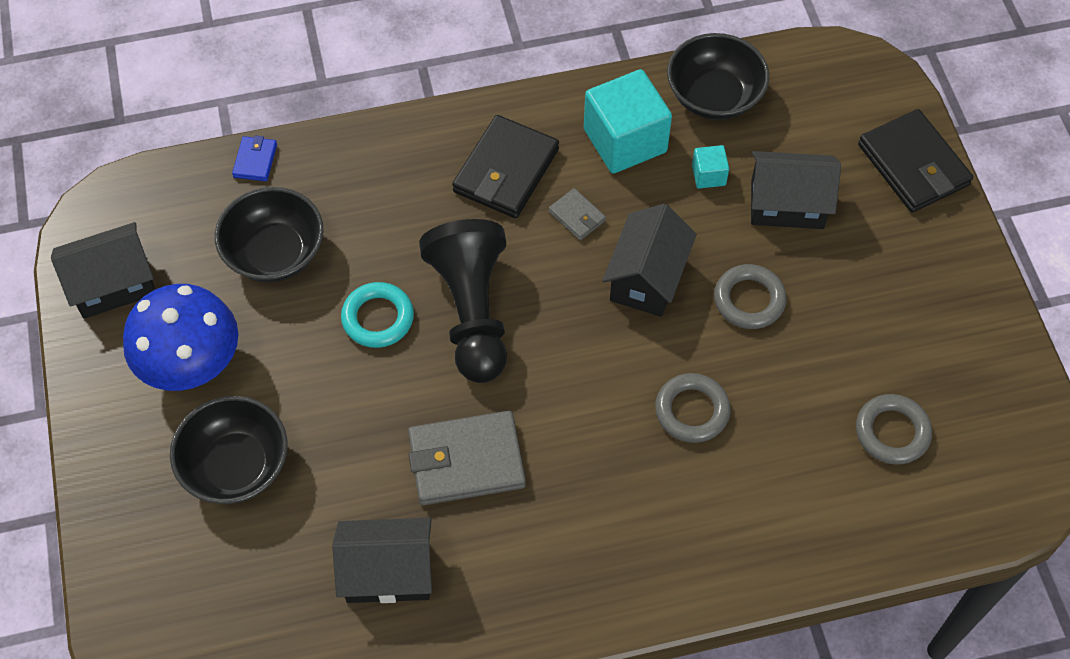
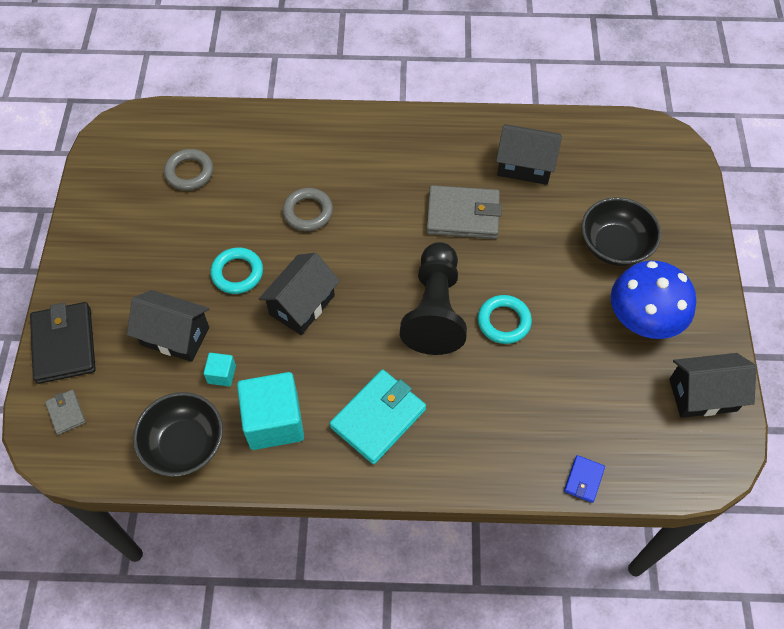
camera: 165 degrees left, 0 degrees up
black bowl [215,187,324,282] -> none
black wallet [452,115,559,218] -> turquoise wallet [330,370,426,464]
grey wallet [549,188,606,240] -> grey wallet moved to [45,390,86,435]
grey ring [714,264,787,329] -> turquoise ring [210,247,263,294]

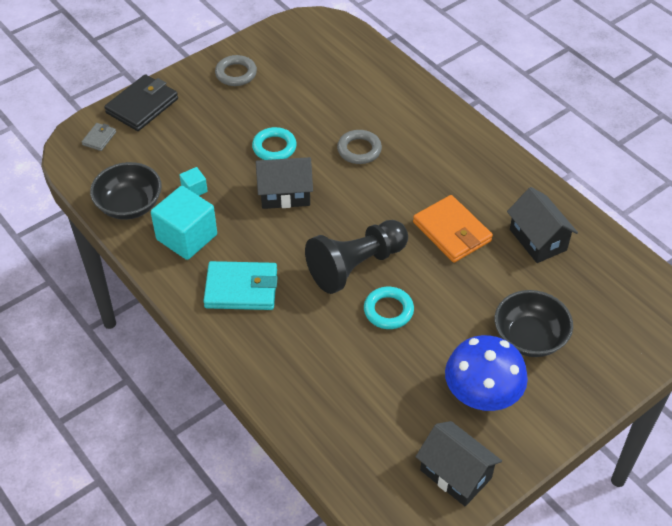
camera: 50 degrees right, 10 degrees down
black house [127,290,209,362] -> none
grey ring [164,149,213,190] -> grey ring moved to [215,55,257,86]
grey wallet [426,185,502,239] -> orange wallet [413,195,493,263]
blue wallet [564,455,605,503] -> none

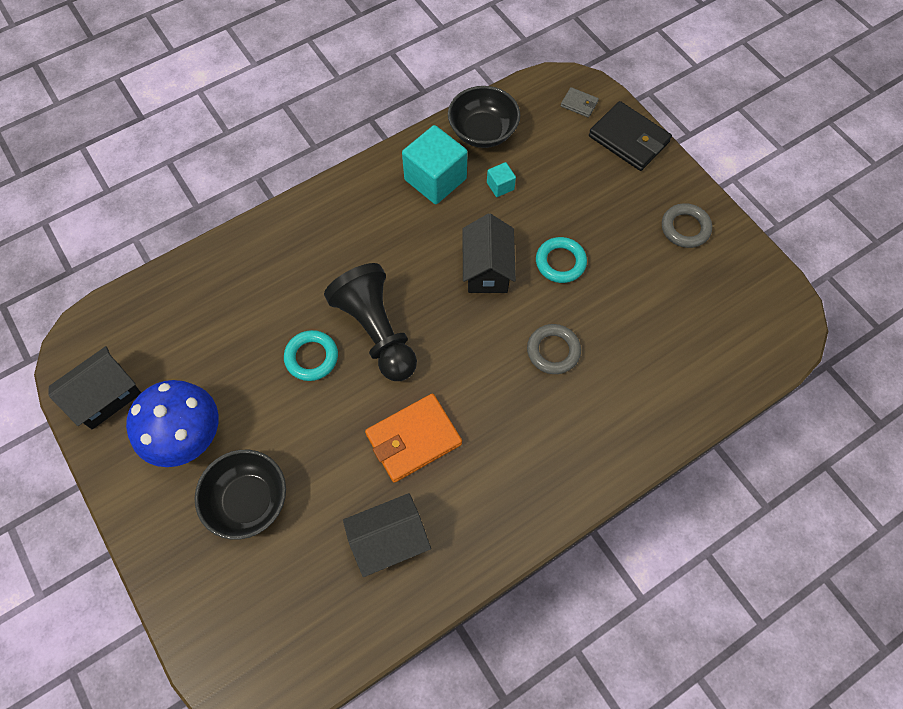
camera: 95 degrees right, 15 degrees up
turquoise wallet [203,261,278,310] -> none

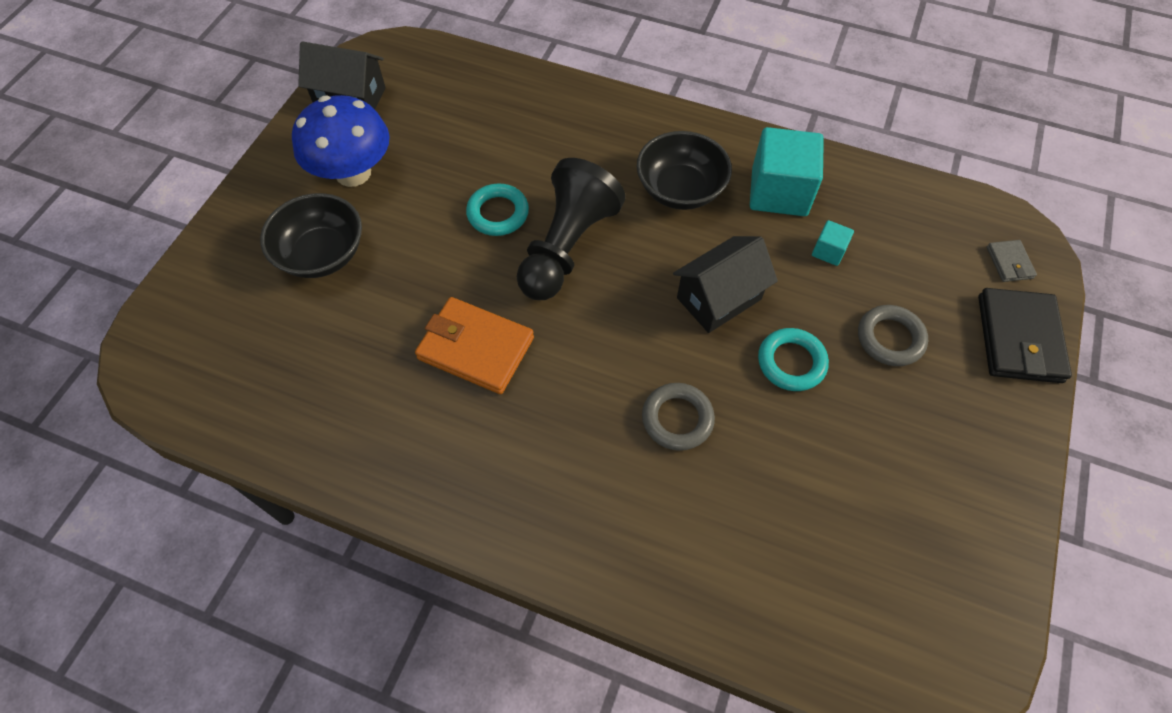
camera: 55 degrees right, 5 degrees down
black house [343,493,431,577] -> none
black bowl [448,86,520,148] -> black bowl moved to [637,131,732,210]
grey ring [662,203,712,248] -> grey ring moved to [858,305,928,366]

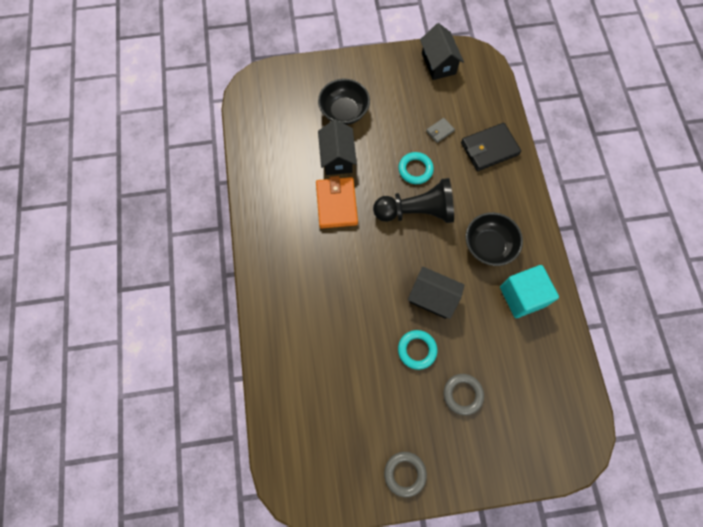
camera: 60 degrees right, 10 degrees up
blue mushroom [292,95,390,187] -> none
grey ring [642,383,715,451] -> grey ring moved to [384,452,427,497]
turquoise cube [812,220,854,266] -> none
black wallet [978,288,1072,383] -> black wallet moved to [461,123,521,171]
grey wallet [987,240,1037,282] -> grey wallet moved to [426,118,455,143]
none -> black house [318,119,357,175]

